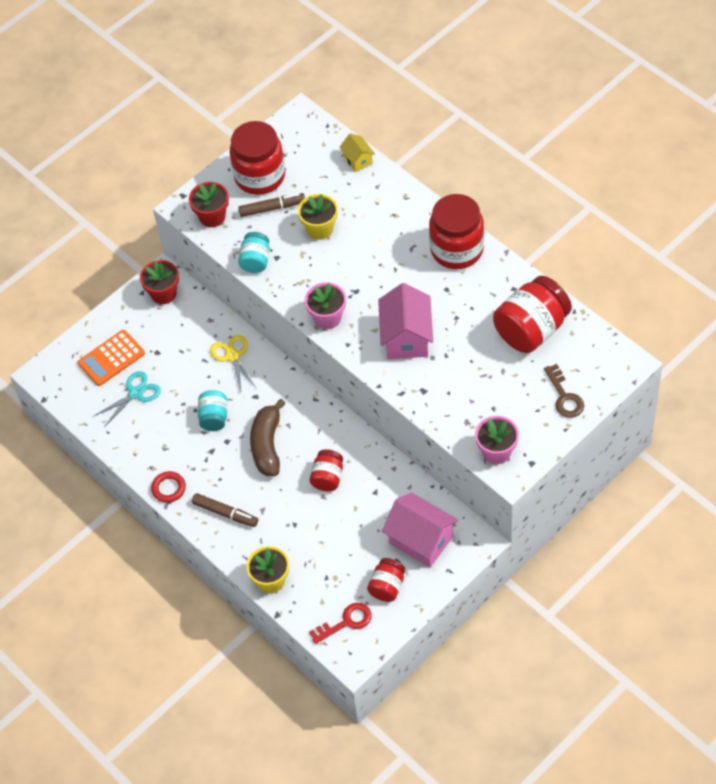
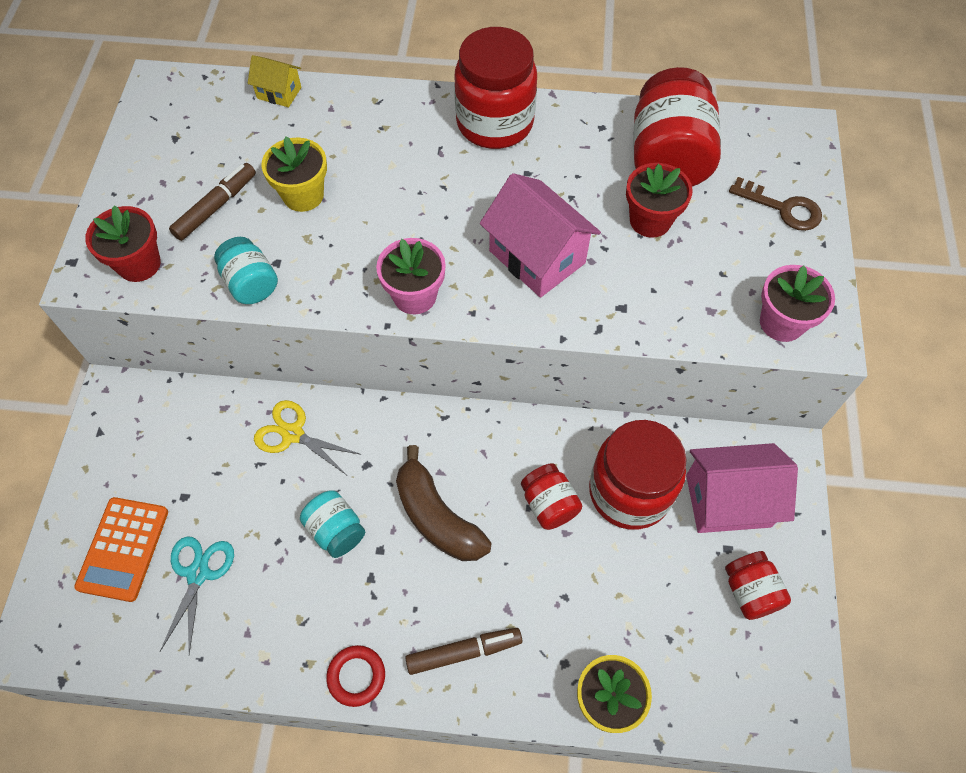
camera: 45 degrees left, 5 degrees up
red flower pot [140,260,179,304] -> red flower pot moved to [626,163,693,238]
red jar [230,121,285,195] -> red jar moved to [589,420,687,530]
red key [309,603,372,644] -> none

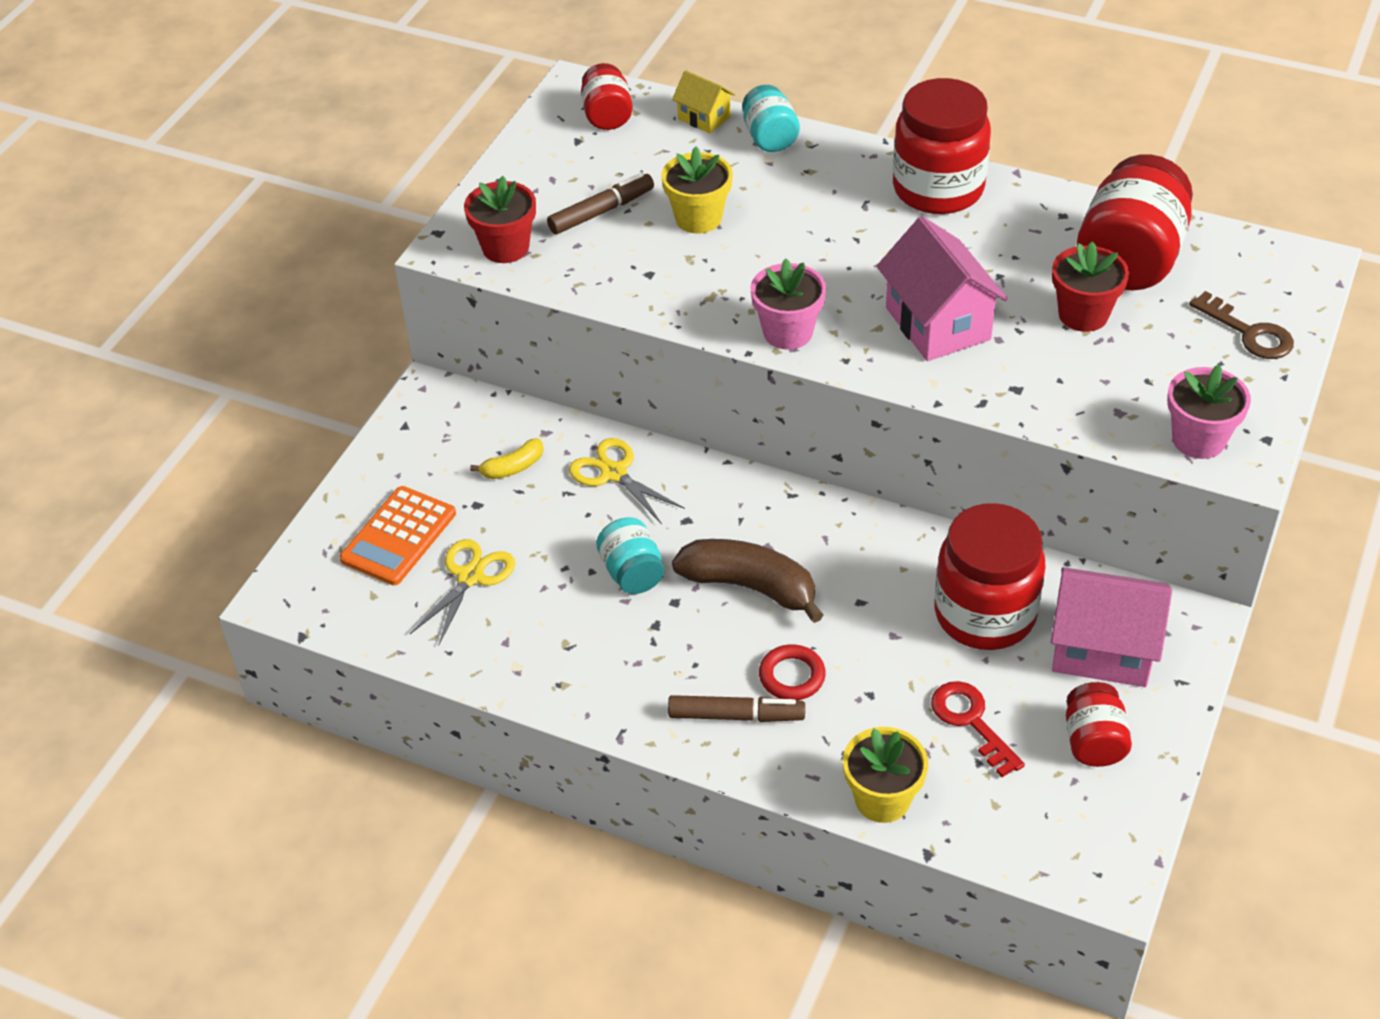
camera: 20 degrees right, 15 degrees down
turquoise scissors [160,536,234,654] -> yellow scissors [410,539,515,646]
turquoise jar [214,237,278,304] -> turquoise jar moved to [742,85,800,152]
red ring [326,645,385,707] -> red ring moved to [759,645,826,700]
brown banana [396,445,492,561] -> brown banana turned 135 degrees clockwise [672,539,823,623]
red jar [521,463,582,530] -> red jar moved to [581,63,633,130]
none -> yellow banana [470,439,543,479]
none -> red key [931,681,1025,777]

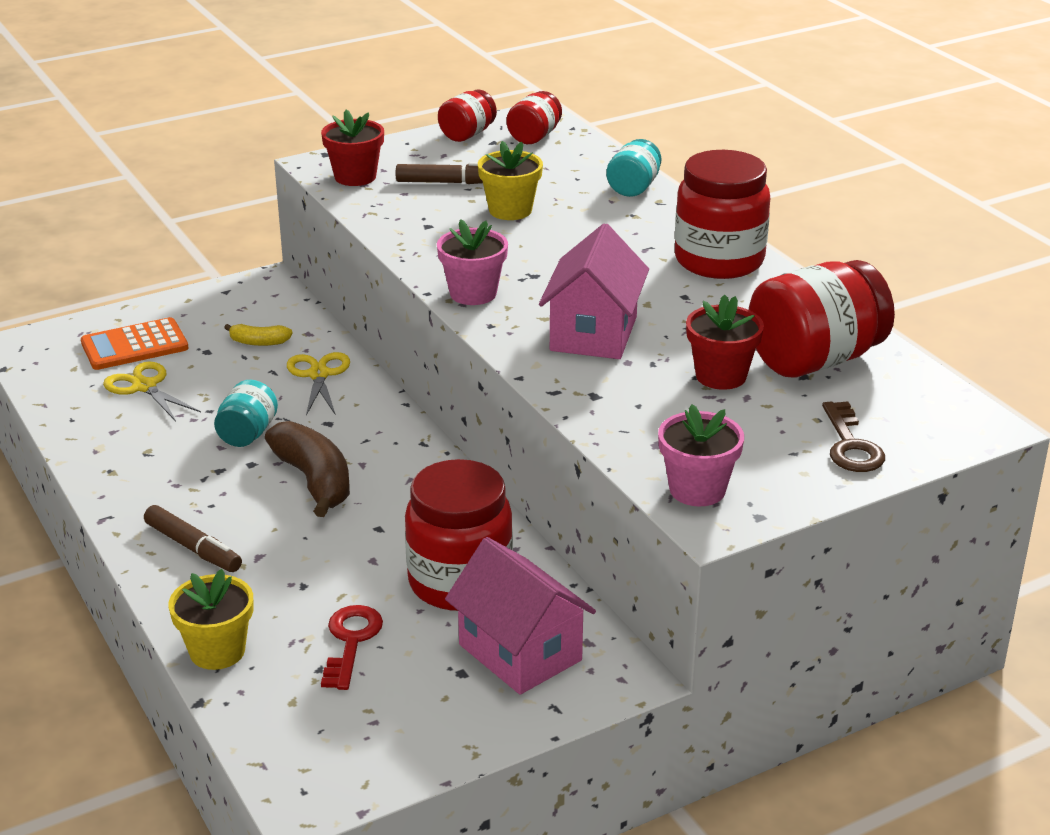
camera: 35 degrees right, 15 degrees down
yellow scissors [410,539,515,646] -> yellow scissors turned 105 degrees counterclockwise [103,362,201,421]
yellow house [672,70,735,133] -> none
red ring [759,645,826,700] -> none
red jar [1066,682,1132,767] -> red jar moved to [438,90,497,142]

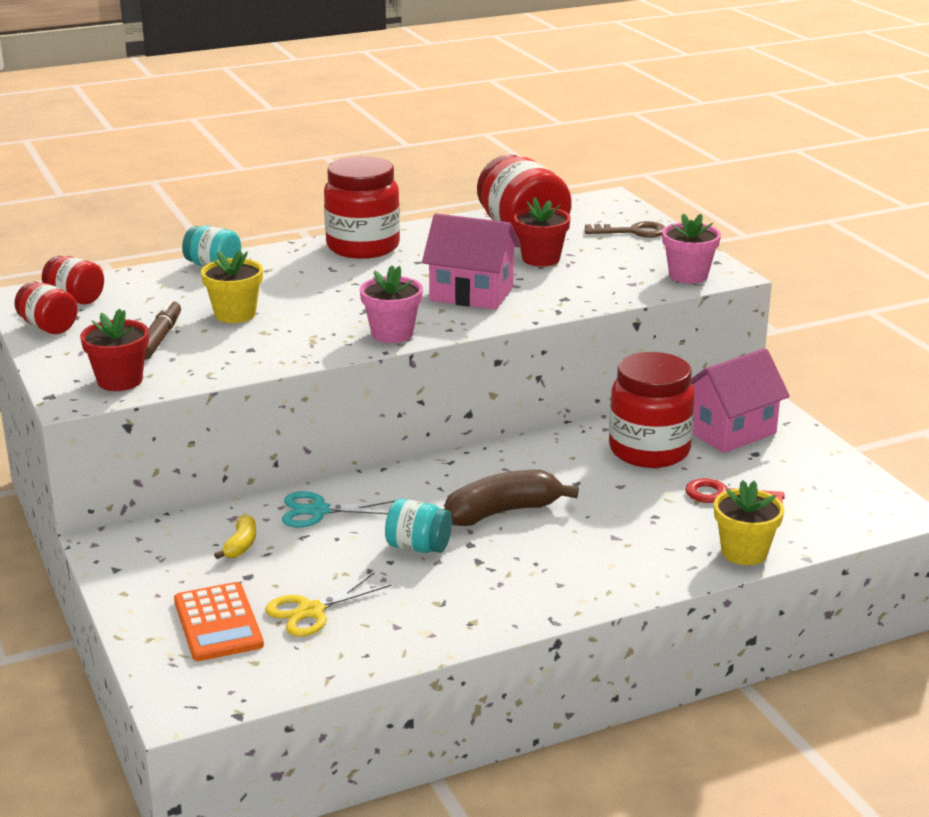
camera: 85 degrees left, 5 degrees down
brown marker [144,505,242,572] -> none
yellow scissors [287,352,350,416] -> turquoise scissors [282,491,396,527]

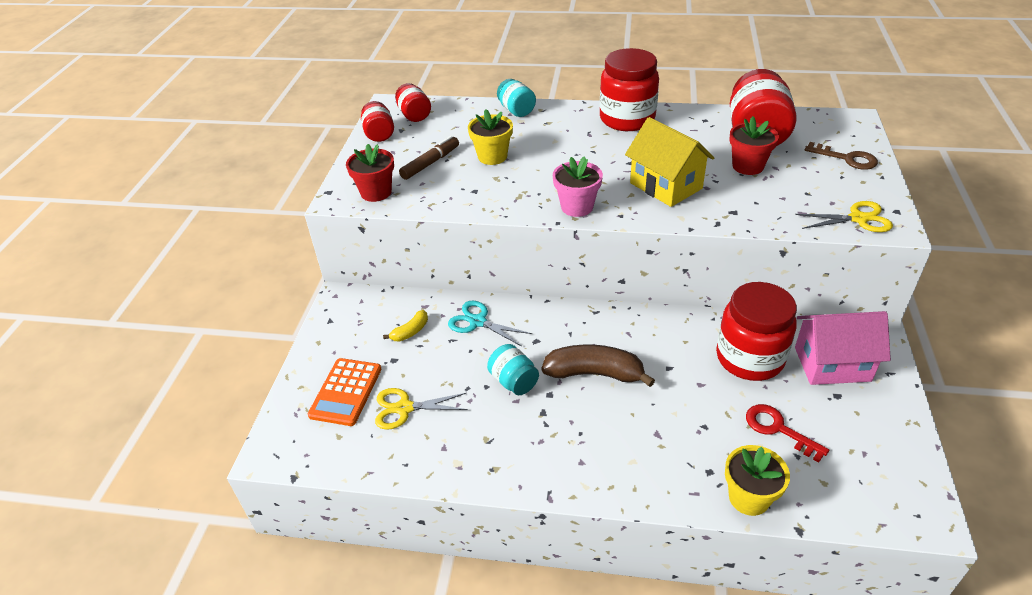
camera: 35 degrees right, 15 degrees up
pink house [422,213,521,310] -> yellow house [625,117,714,207]
pink flower pot [662,213,721,284] -> yellow scissors [795,201,893,232]

